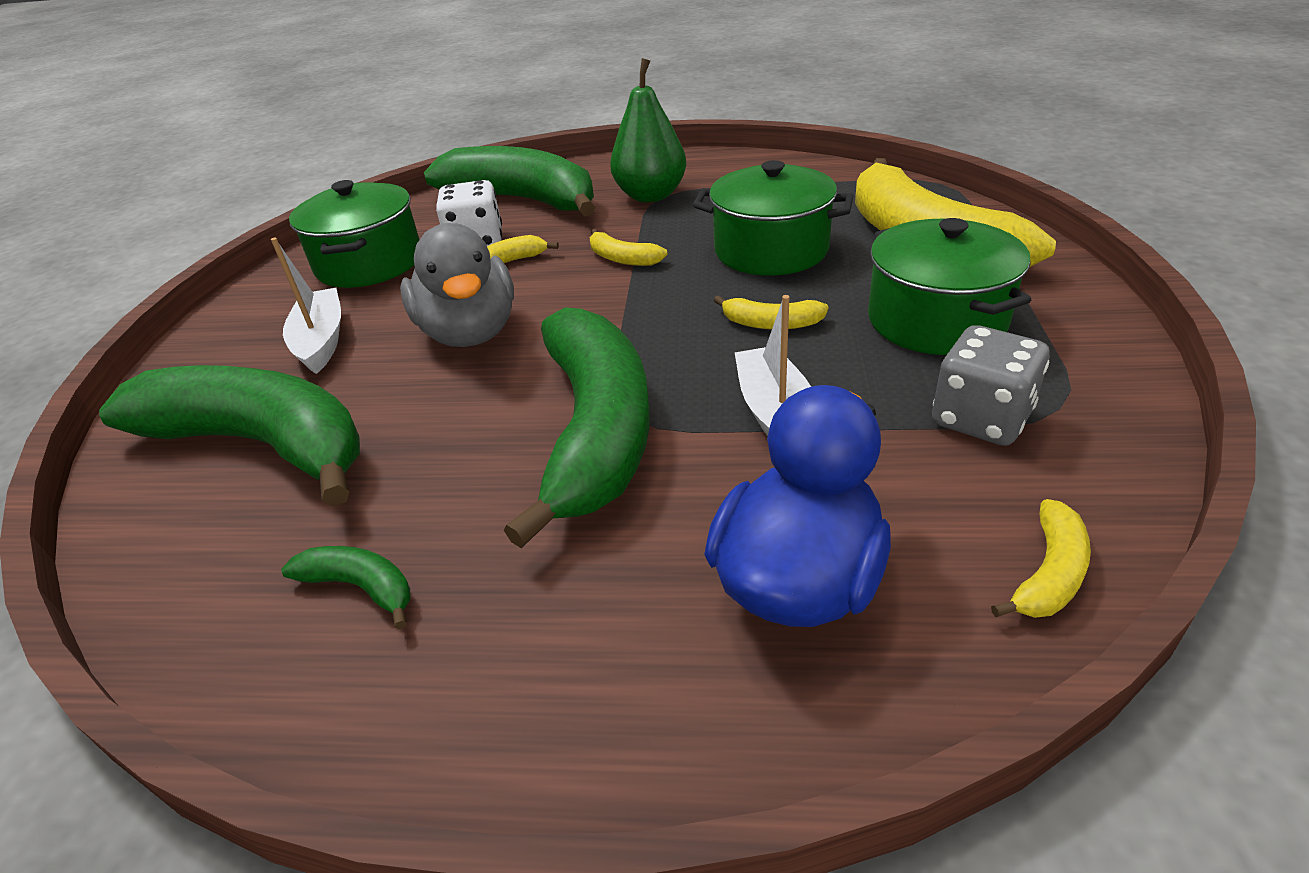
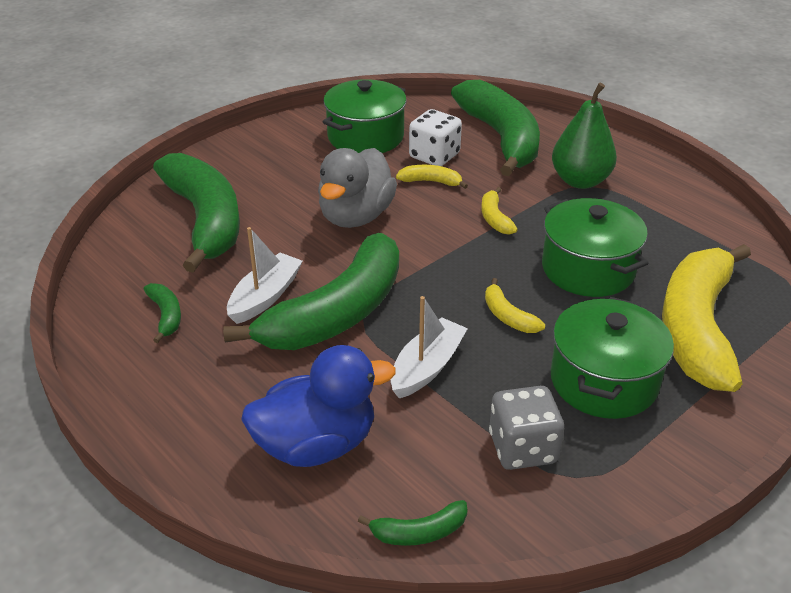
camera: 40 degrees right, 0 degrees up
white boat [271,238,341,374] -> white boat moved to [227,227,303,324]
yellow banana [991,499,1091,618] -> green banana [358,500,468,546]

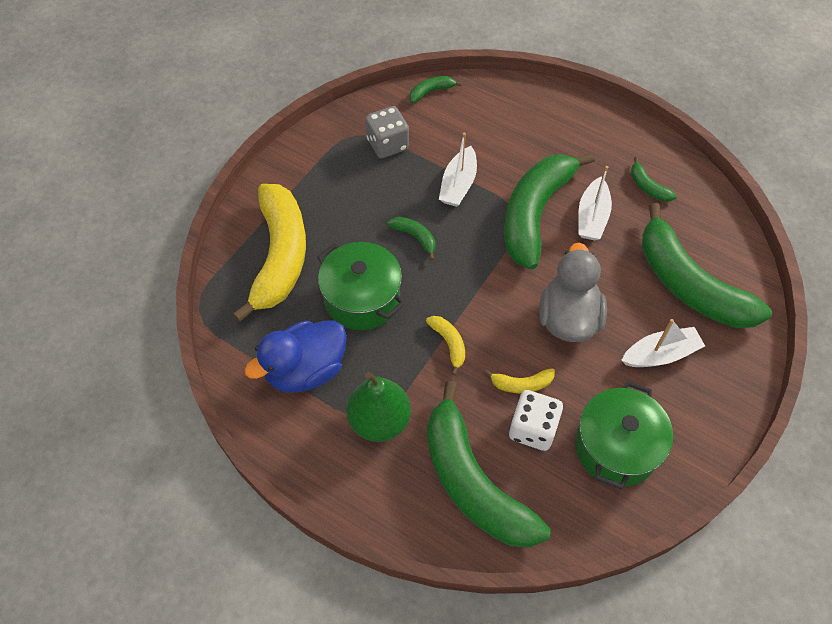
camera: 165 degrees right, 20 degrees up
blue duck [241,345,396,467] -> blue duck moved to [244,320,347,393]
yellow banana [485,278,545,333] -> green banana [388,217,436,260]
green pot [551,297,674,419] -> none
none -> white boat [621,319,705,367]

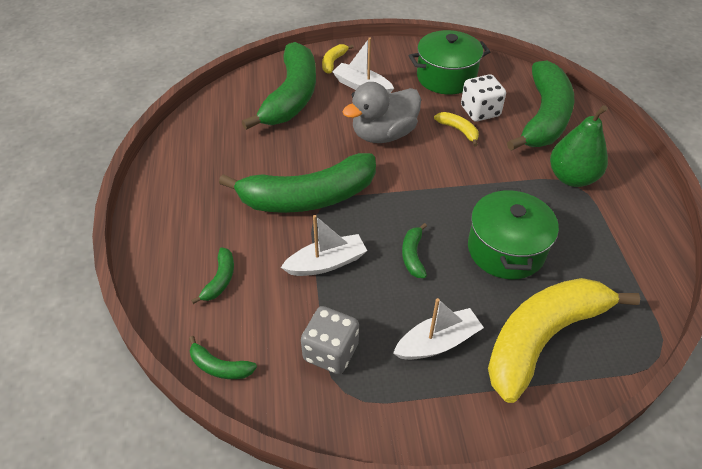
camera: 130 degrees left, 10 degrees down
blue duck [244,320,347,393] -> none
yellow banana [426,316,465,375] -> yellow banana moved to [322,44,354,74]
white boat [578,166,612,240] -> white boat moved to [393,298,484,360]
green banana [631,157,677,202] -> green banana moved to [191,247,234,304]

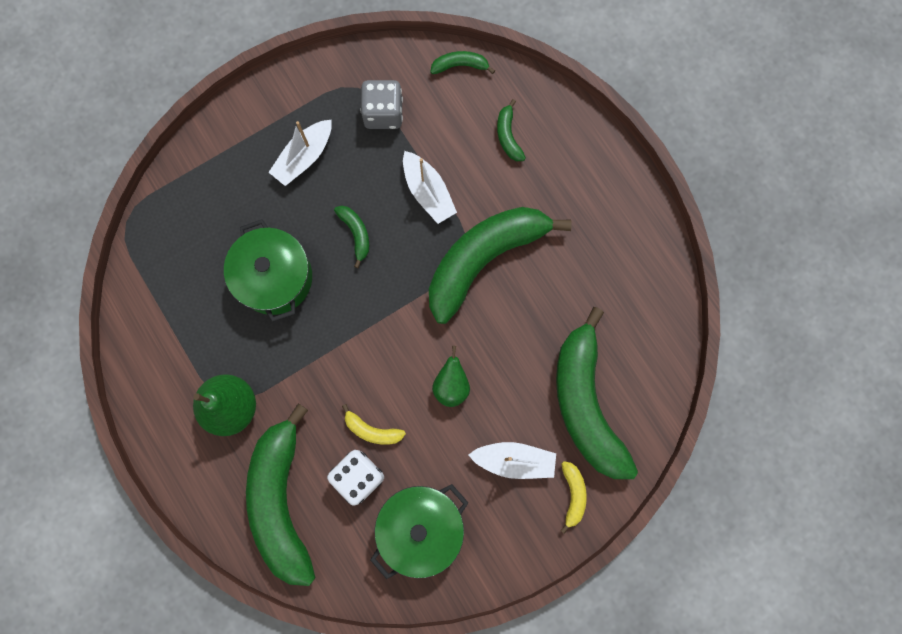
camera: 155 degrees right, 30 degrees up
white boat [281,215,367,276] -> white boat turned 75 degrees counterclockwise [403,151,457,224]
grey duck [342,82,421,143] -> green pear [432,346,470,407]
yellow banana [488,278,640,403] -> none

